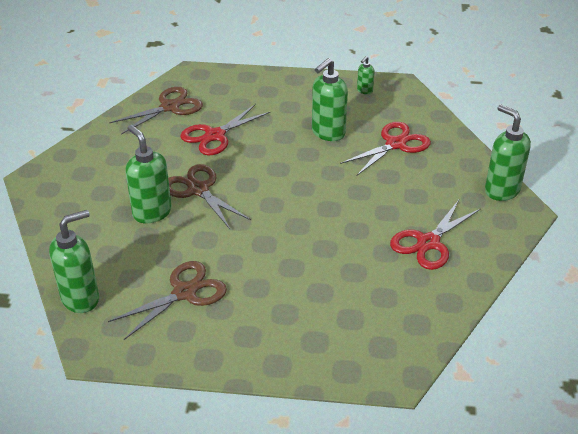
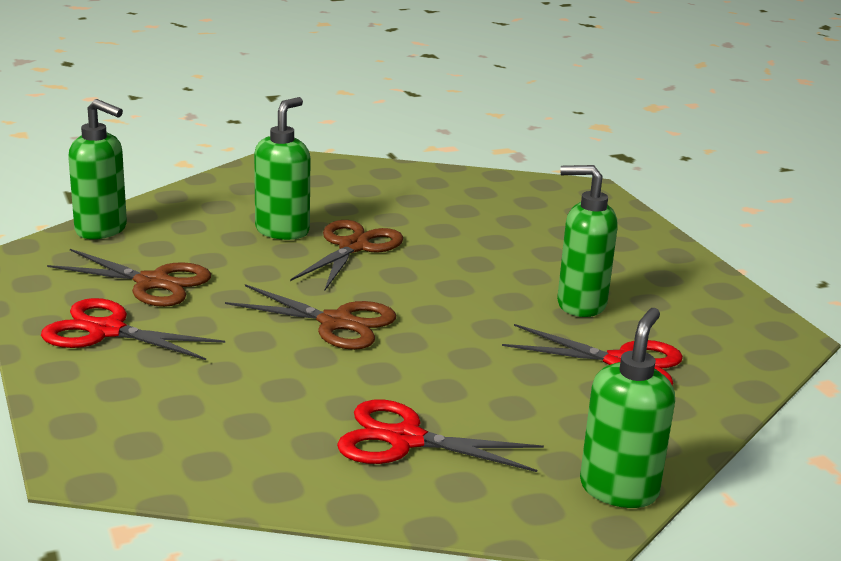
camera: 60 degrees right, 15 degrees down
brown scissors [109,87,203,135] -> brown scissors moved to [225,284,396,350]
red scissors [180,104,271,155] -> red scissors moved to [41,298,225,360]
green soap dispenser [357,56,375,94] -> none

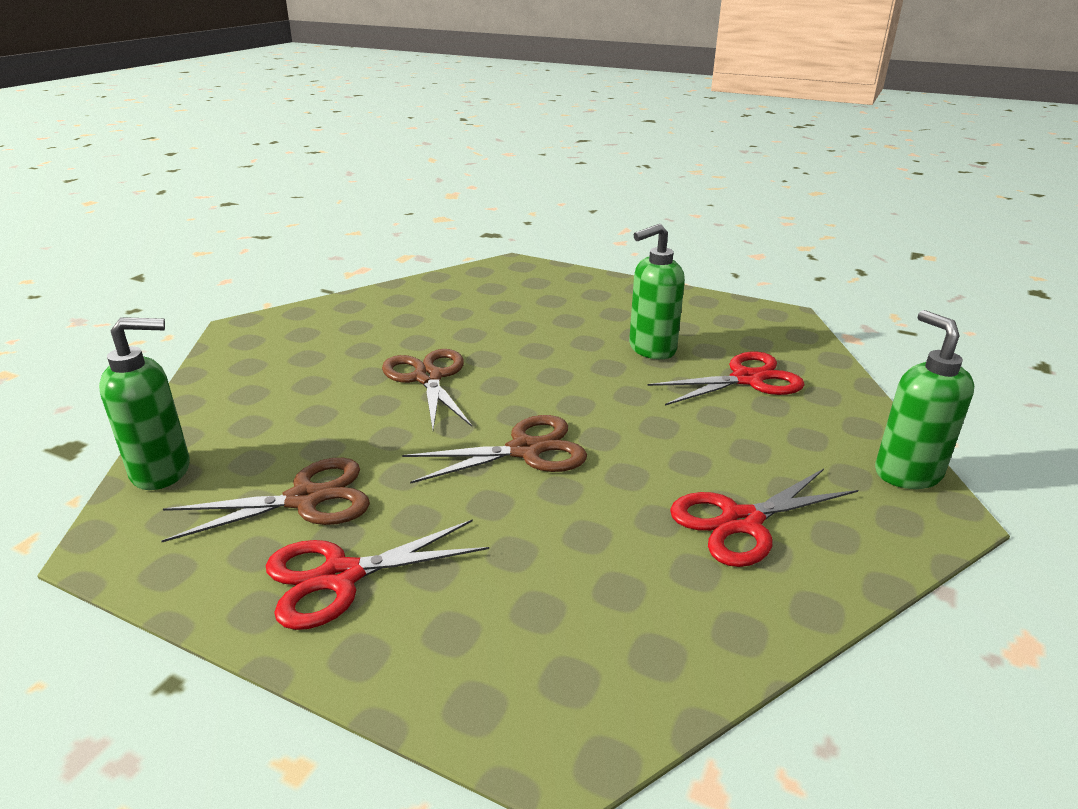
camera: 40 degrees left, 5 degrees up
green soap dispenser [254,97,310,240] -> none

